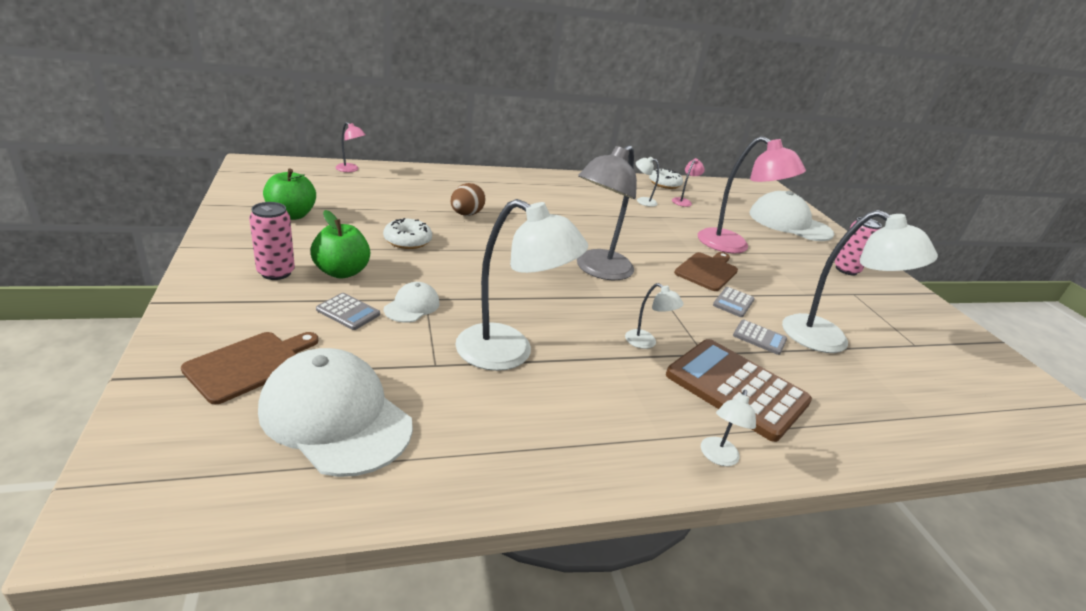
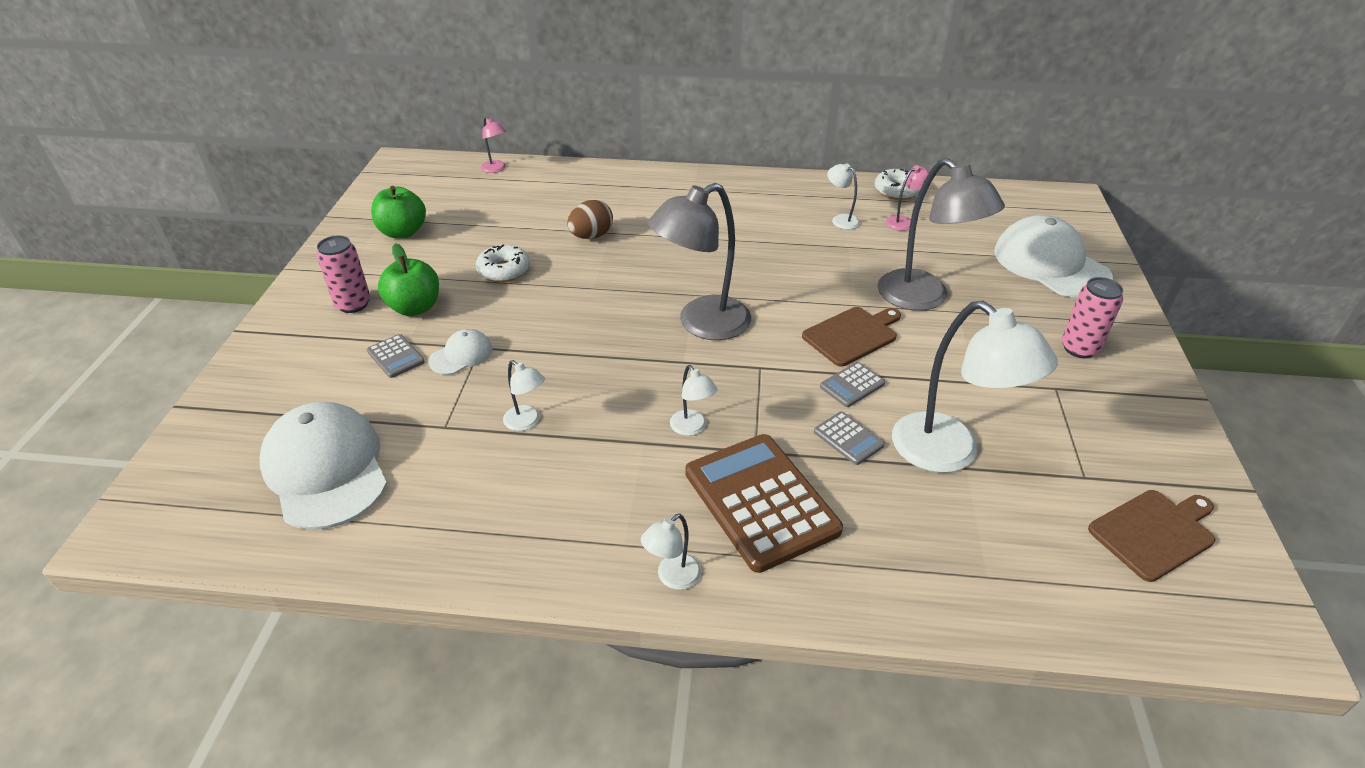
camera: 25 degrees right, 10 degrees up
brown cutting board [181,332,318,404] -> brown cutting board moved to [1088,490,1215,582]
white lamp [455,199,588,371] -> white lamp [503,360,545,431], size x0.45
pink lamp [698,136,806,253] -> grey lamp [878,158,1005,311]

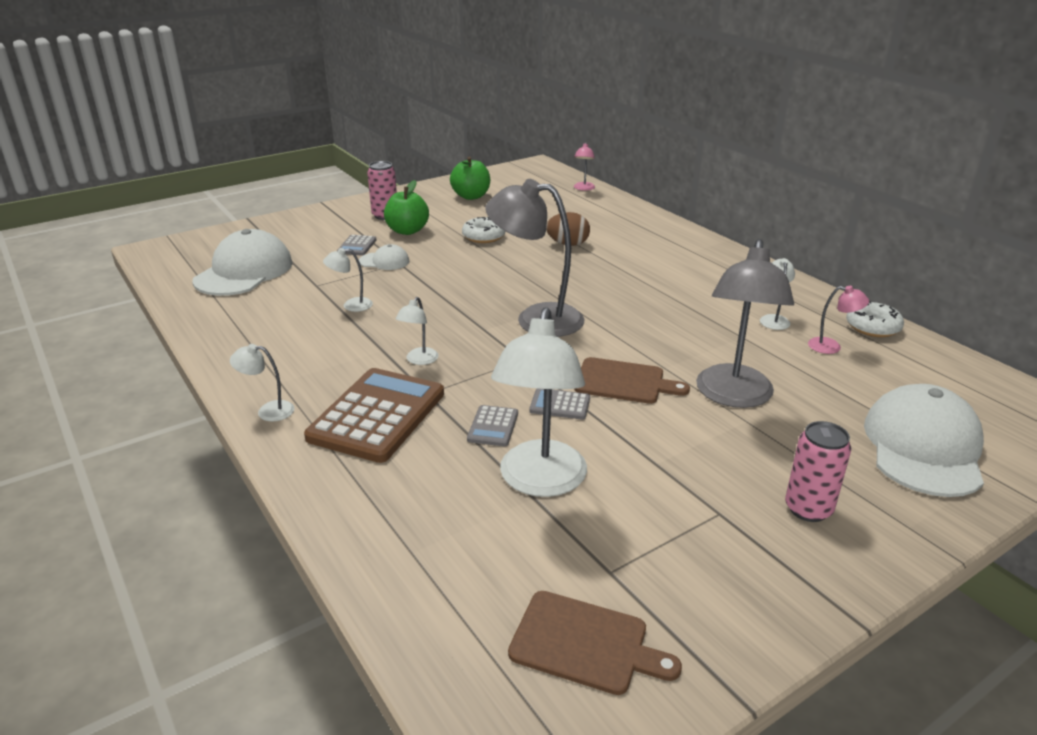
camera: 50 degrees right, 10 degrees down
white lamp [503,360,545,431] -> white lamp turned 75 degrees clockwise [323,248,373,312]

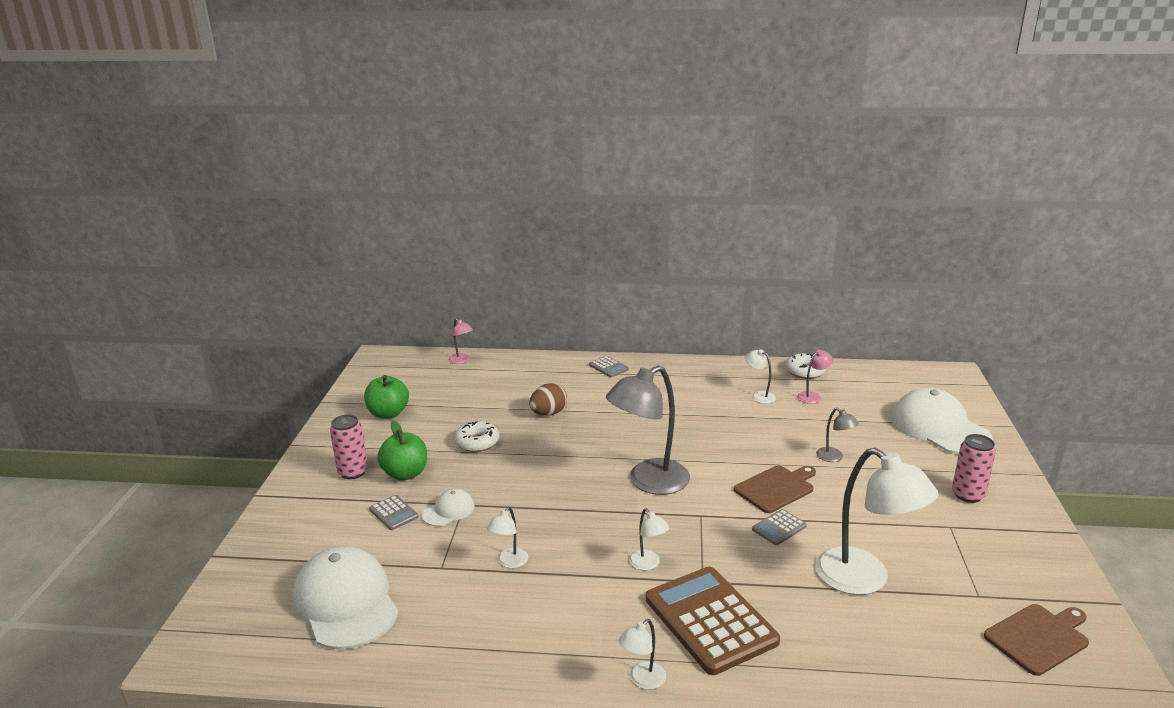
camera: 50 degrees left, 5 degrees down
grey calculator [467,405,518,446] -> grey calculator moved to [589,356,629,377]
grey lamp [696,239,794,408] -> grey lamp [816,408,859,462], size x0.45

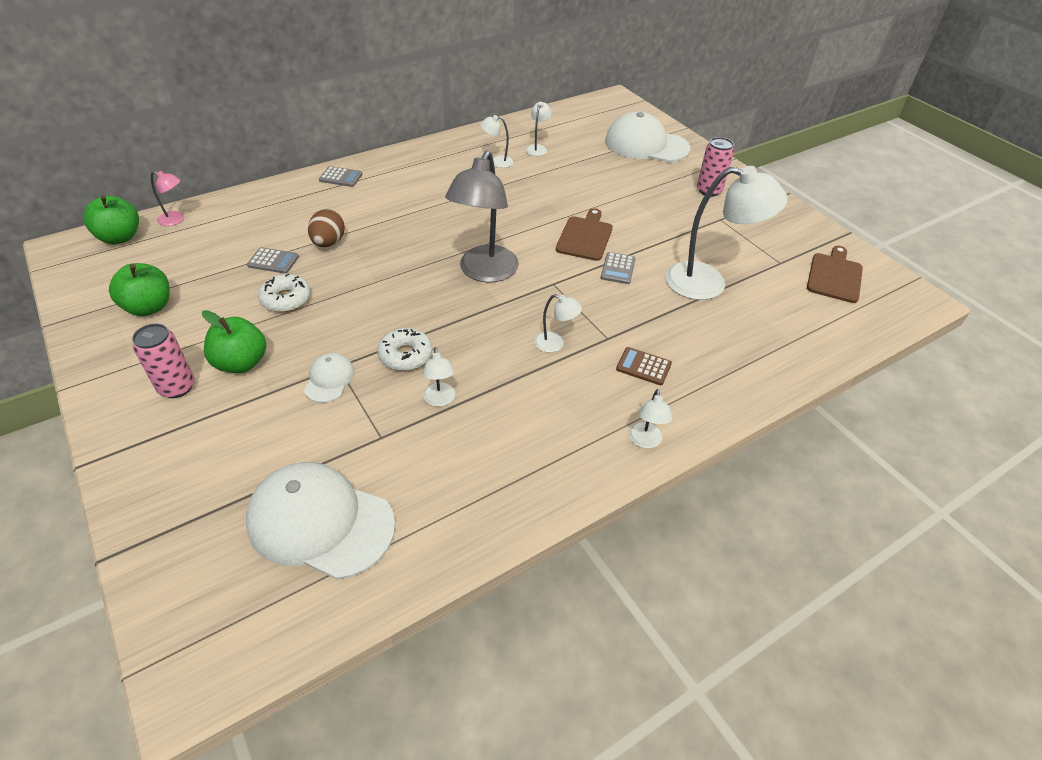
camera: 40 degrees left, 20 degrees up
grey calculator [369,495,419,530] -> grey calculator moved to [247,247,299,274]
brown calculator [646,567,780,675] -> brown calculator [616,347,672,385], size x0.45
white donut [786,353,826,379] -> white donut moved to [377,328,432,371]
pink lamp [797,350,833,404] -> white lamp [526,102,552,156]
grey lamp [816,408,859,462] -> none
none -> green apple [83,195,139,244]

